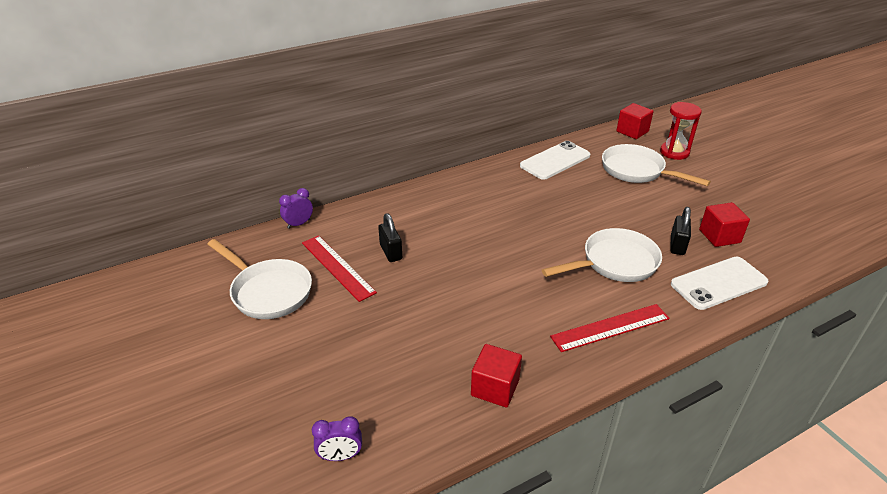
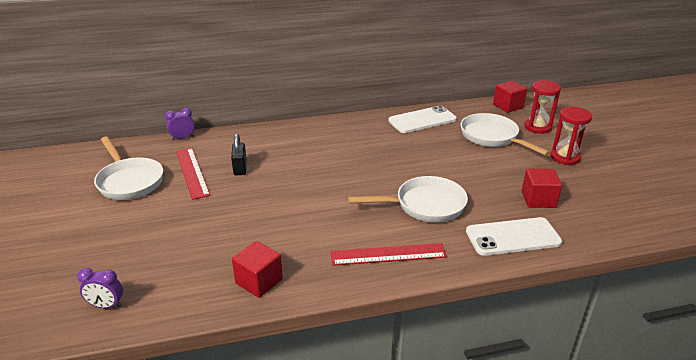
camera: 15 degrees right, 5 degrees down
black padlock [670,207,691,255] -> none
none -> red hourglass [550,107,592,165]

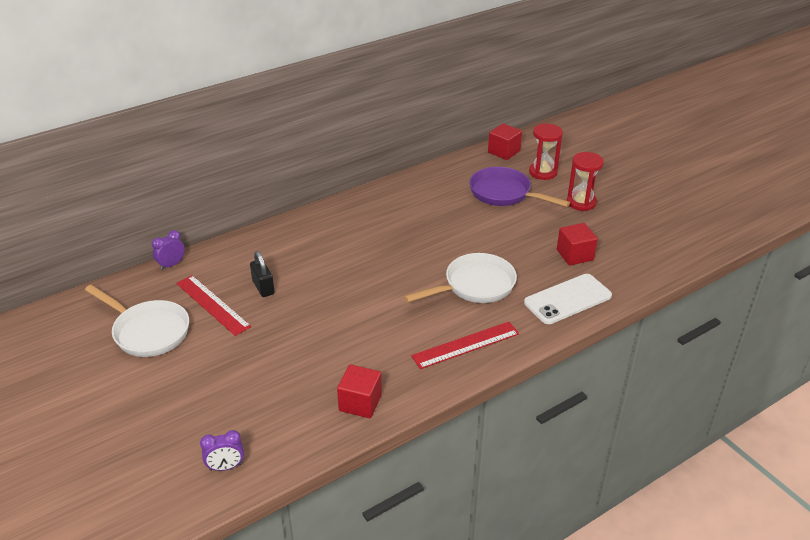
camera: 20 degrees left, 5 degrees up
white phone [389,105,457,133] -> none
white pan [461,113,550,156] -> purple pan [469,167,570,207]

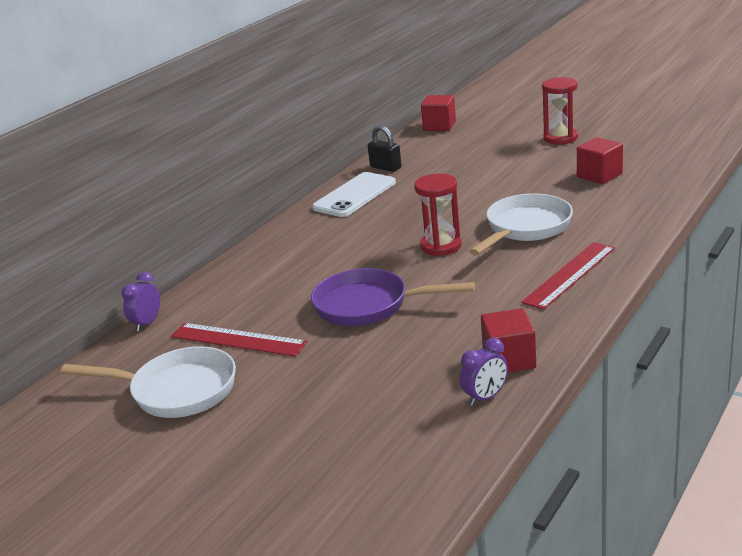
camera: 20 degrees left, 10 degrees down
purple clock [200,430,244,471] -> purple clock moved to [460,338,508,406]
black padlock [250,251,275,297] -> black padlock moved to [368,125,402,172]
purple pan [469,167,570,207] -> purple pan moved to [311,268,475,326]
white phone [524,274,612,324] -> white phone moved to [312,172,396,217]
red hourglass [529,124,563,180] -> red hourglass moved to [414,174,462,256]

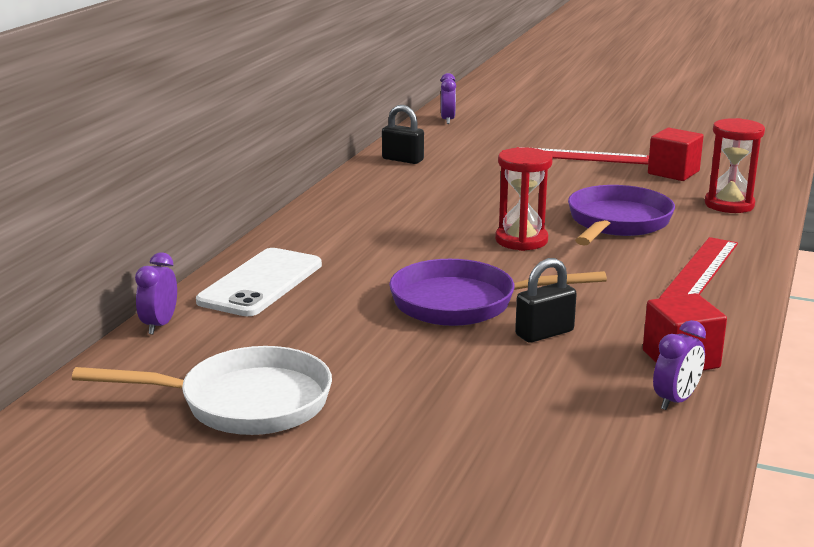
camera: 15 degrees left, 5 degrees down
red ruler [171,323,308,357] -> red ruler moved to [516,147,649,165]
white phone [312,172,396,217] -> white phone moved to [196,248,322,316]
red cube [421,95,456,131] -> purple clock [441,73,456,124]
white pan [469,193,573,256] -> purple pan [568,185,675,246]
red hourglass [542,77,578,145] -> red hourglass moved to [705,118,765,213]
none -> black padlock [515,258,577,343]

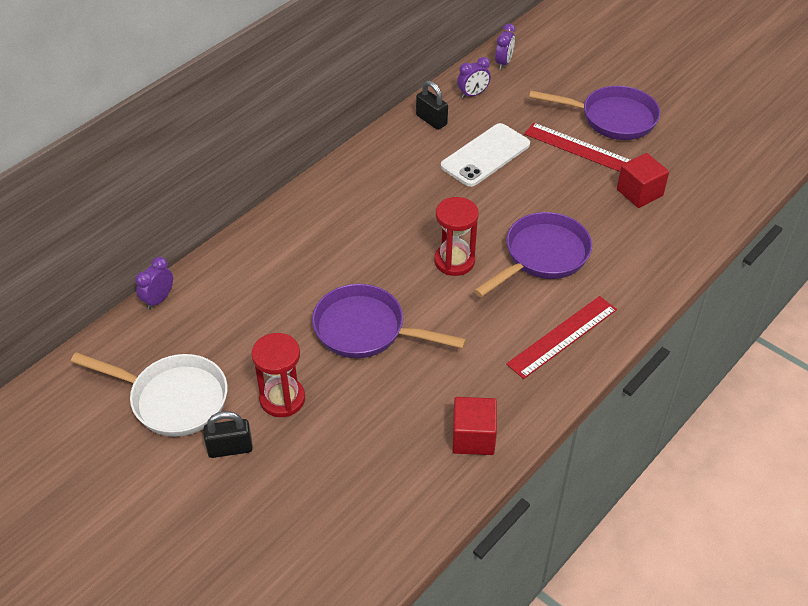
camera: 20 degrees right, 25 degrees up
white phone [196,248,322,316] -> white phone moved to [441,123,530,187]
black padlock [515,258,577,343] -> black padlock moved to [203,411,253,458]
purple clock [653,320,706,410] -> purple clock moved to [457,57,491,99]
red hourglass [705,118,765,213] -> red hourglass moved to [252,333,305,417]
none -> purple pan [529,86,660,140]

